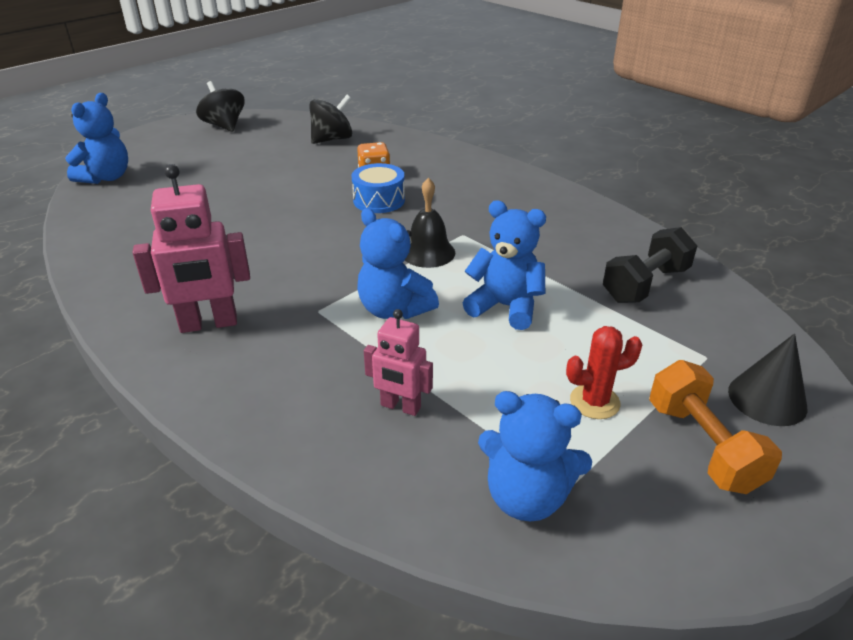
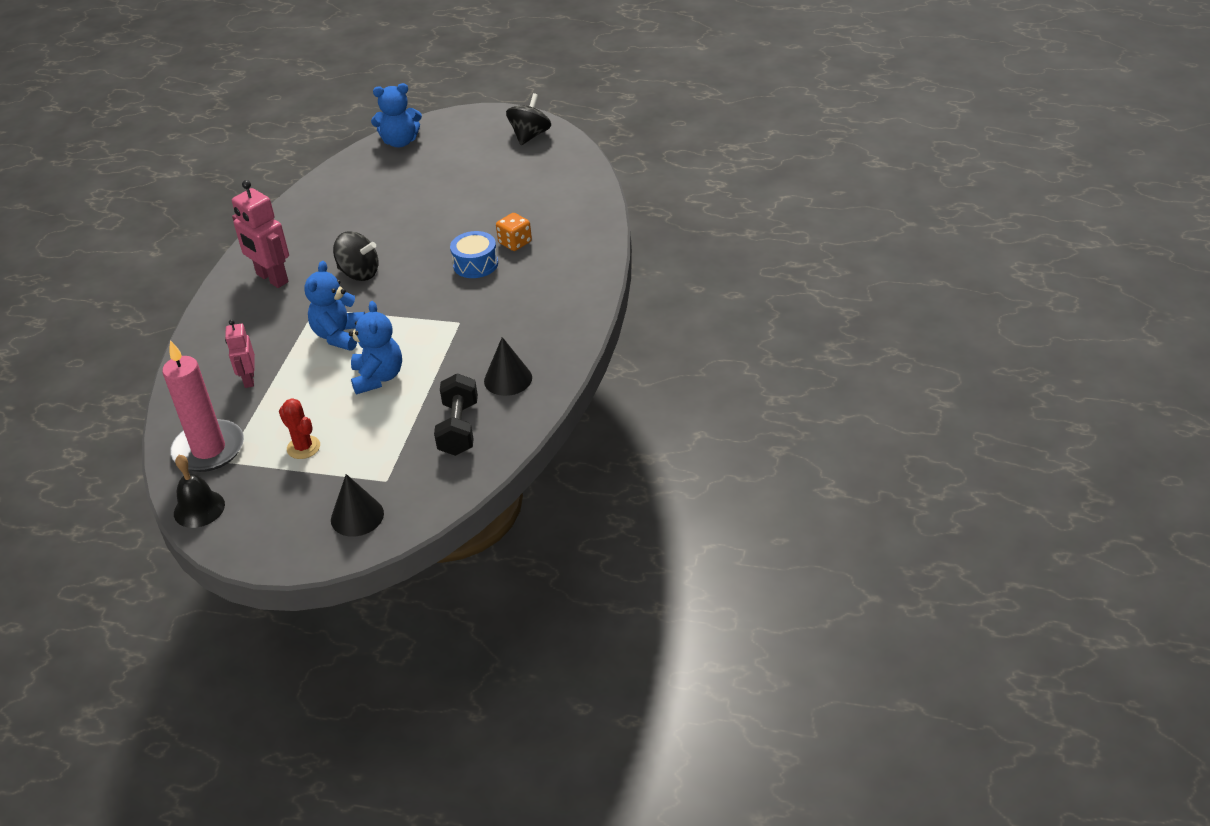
camera: 60 degrees right, 5 degrees up
black spinning top [309,95,352,144] -> black spinning top moved to [333,231,378,281]
black bell [405,178,455,268] -> black bell moved to [174,455,225,528]
blue teddy bear [478,391,592,521] -> pink candle [162,340,244,472]
black dumbbell [603,227,697,303] -> black dumbbell turned 75 degrees clockwise [434,373,478,456]
orange dumbbell [649,360,782,494] -> none
none -> black cone [484,337,532,396]

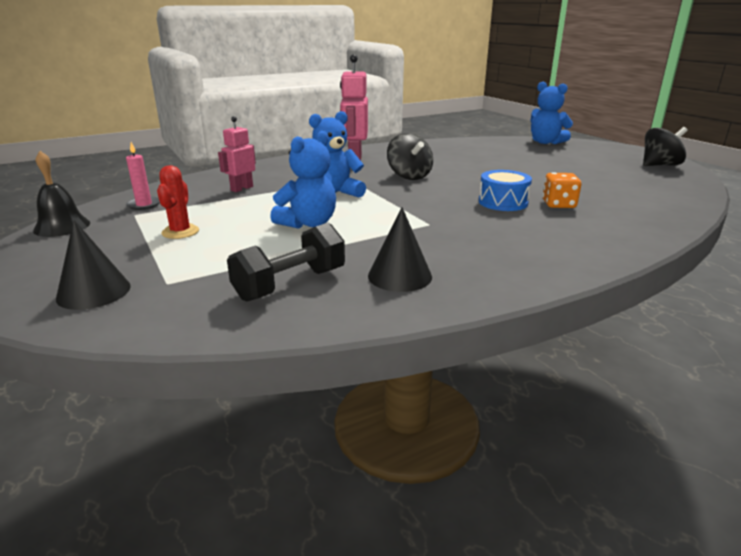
camera: 45 degrees right, 15 degrees down
pink candle [162,340,244,472] -> pink candle [126,142,160,210], size x0.47

